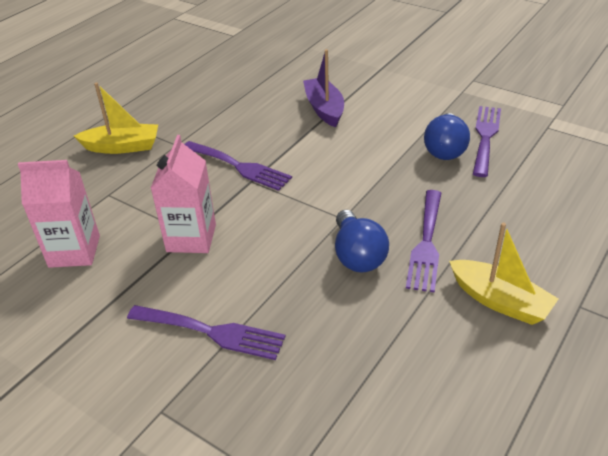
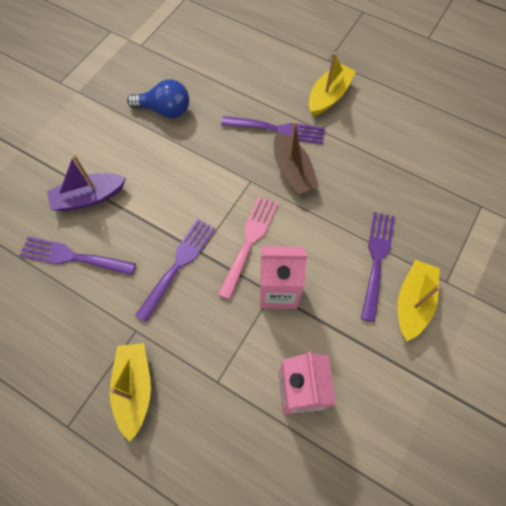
camera: 95 degrees left, 25 degrees up
blue light bulb [335,210,389,273] -> brown boat [274,121,319,194]
purple fork [473,106,501,177] -> purple fork moved to [19,237,136,276]
none -> pink fork [218,196,278,300]
none -> yellow boat [398,260,440,341]

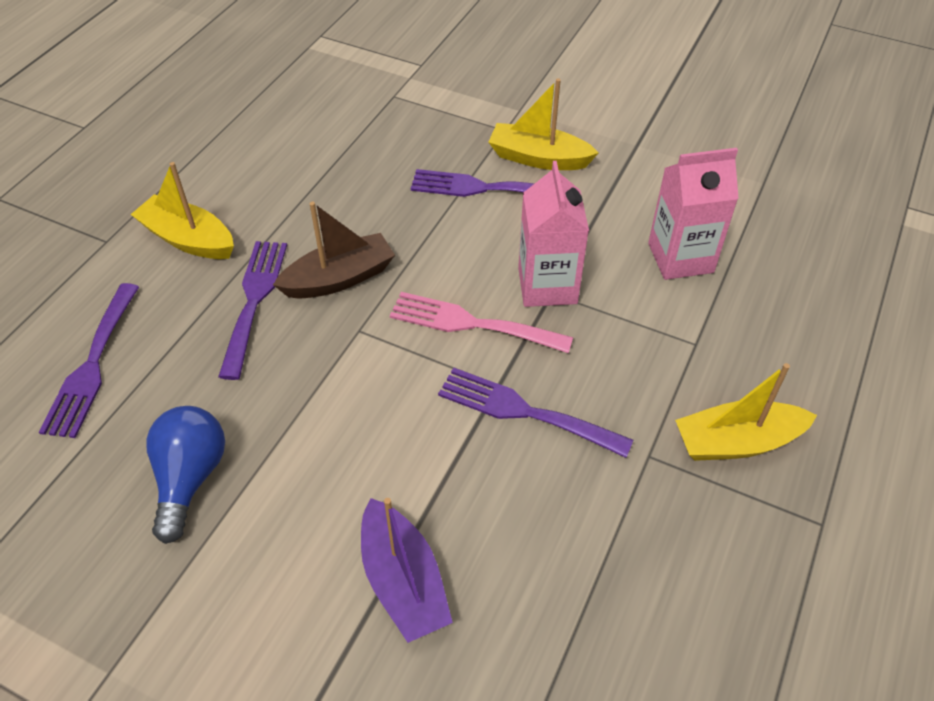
camera: 95 degrees left, 15 degrees down
purple fork [19,237,136,276] -> purple fork moved to [39,283,139,438]

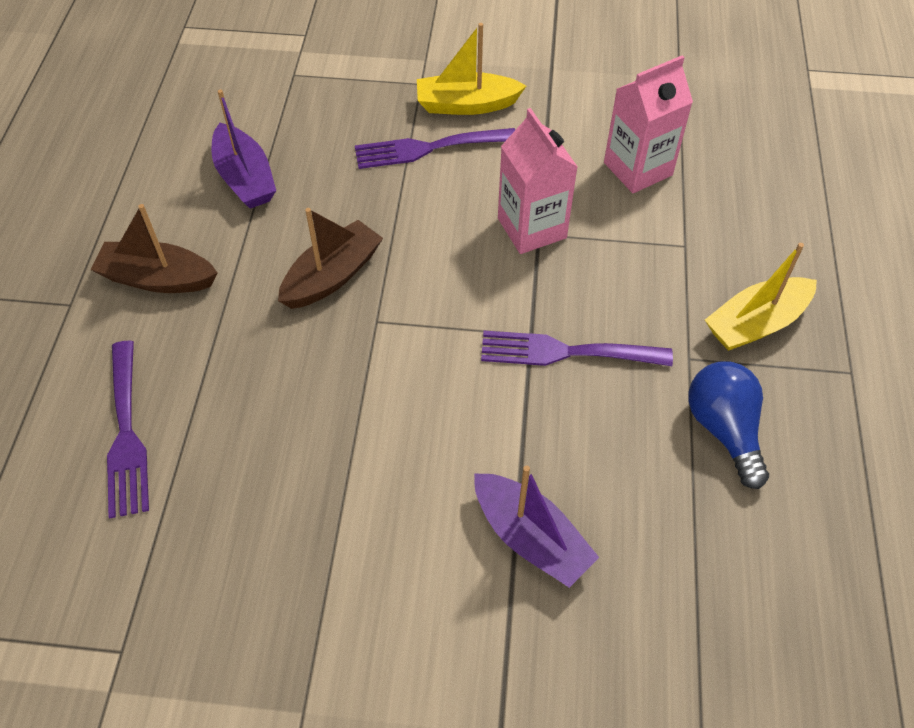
camera: 20 degrees left, 5 degrees up
yellow boat [131,162,234,259] -> brown boat [90,204,217,293]
blue light bulb [146,406,225,544] -> blue light bulb moved to [689,362,769,489]
purple fork [218,241,287,380] -> none
pink fork [390,292,573,353] -> none
none -> purple boat [211,89,276,209]

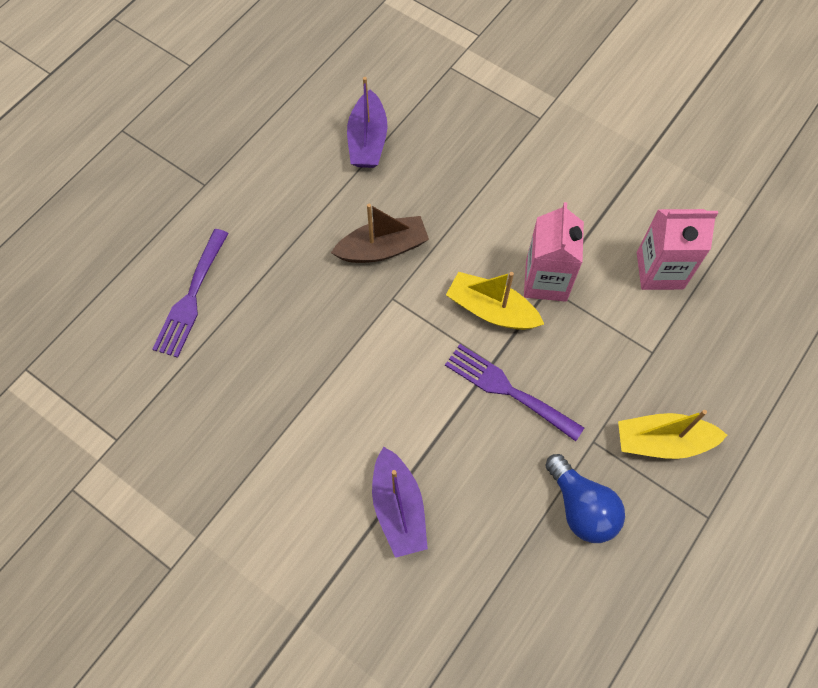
camera: 30 degrees right, 10 degrees up
brown boat [90,204,217,293] -> none
purple fork [355,128,515,169] -> none
yellow boat [417,23,526,115] -> yellow boat moved to [446,272,544,330]
blue light bulb [689,362,769,489] -> blue light bulb turned 135 degrees clockwise [545,454,625,543]

